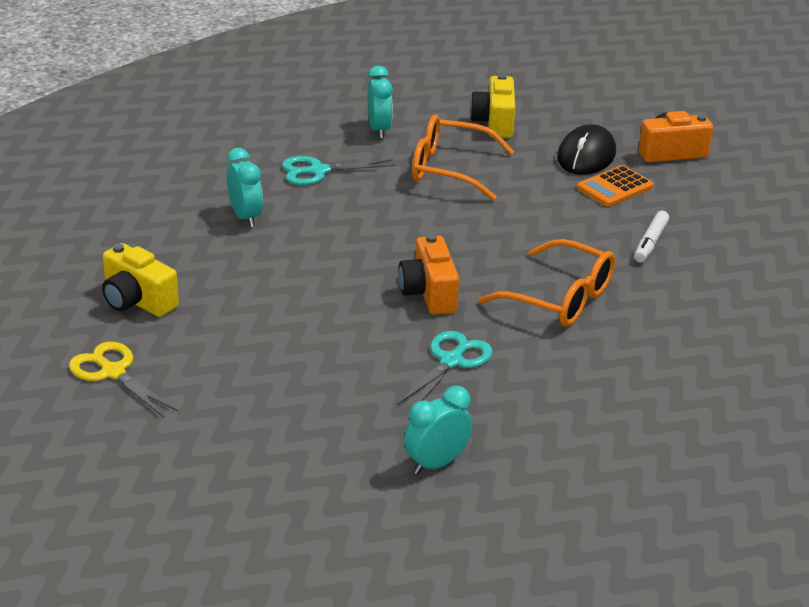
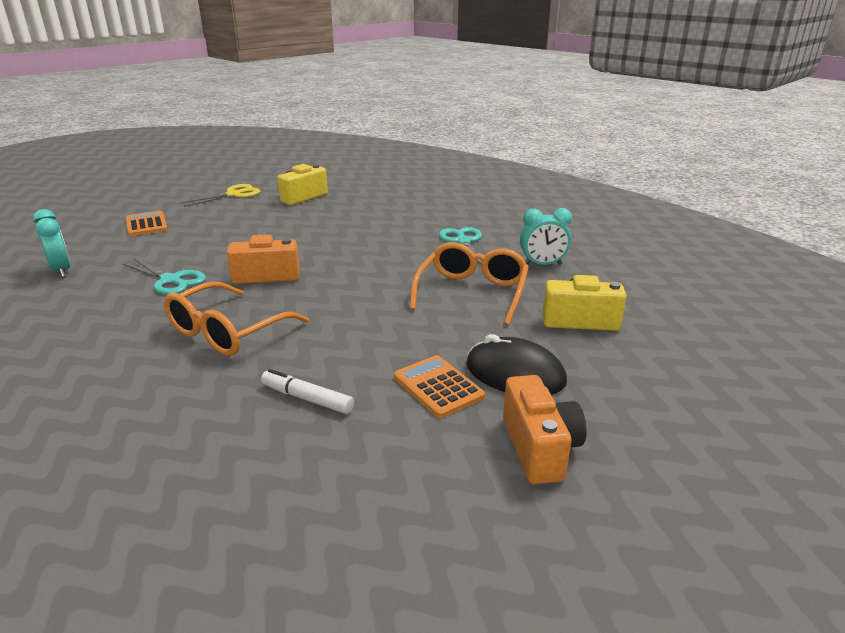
camera: 95 degrees right, 5 degrees down
turquoise clock [227,148,263,227] -> none
none -> orange calculator [126,211,168,236]

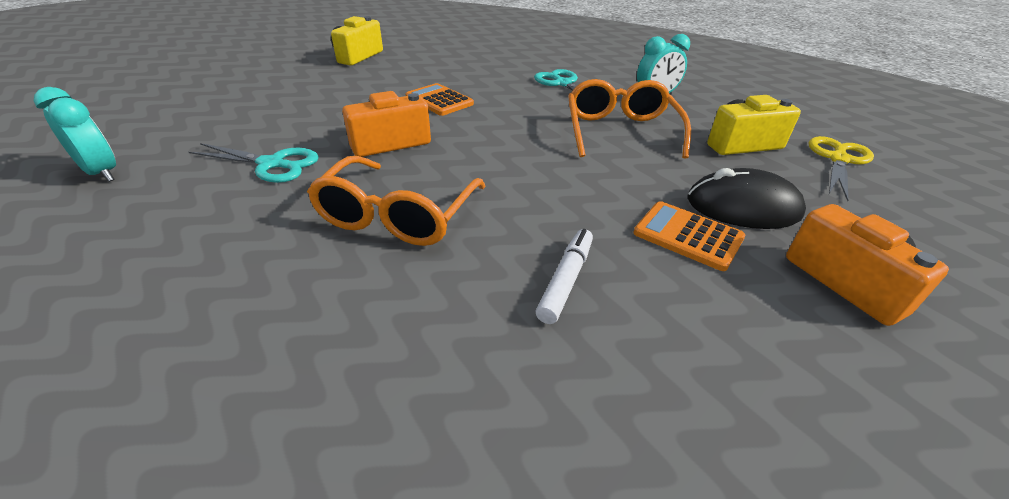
camera: 20 degrees left, 10 degrees up
orange calculator [126,211,168,236] -> orange calculator moved to [405,83,474,116]
yellow scissors [180,184,260,207] -> yellow scissors moved to [809,136,874,201]
white marker [261,369,354,414] -> white marker turned 105 degrees clockwise [536,229,593,324]

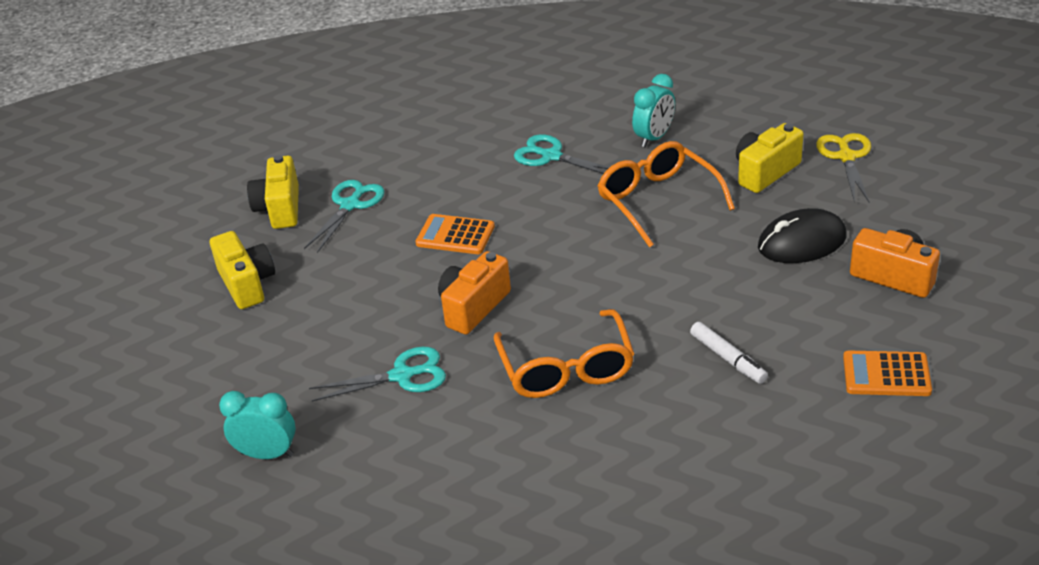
camera: 25 degrees left, 0 degrees up
white marker [536,229,593,324] -> white marker turned 150 degrees clockwise [690,322,768,384]
orange calculator [633,201,745,271] -> orange calculator moved to [843,350,932,396]
none -> yellow camera [210,231,275,309]
none -> turquoise scissors [304,180,384,253]

